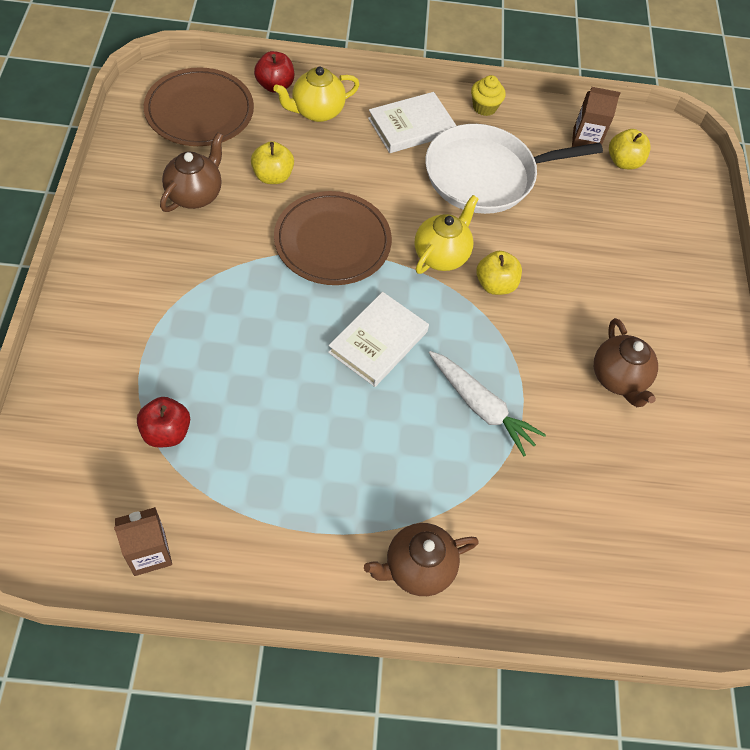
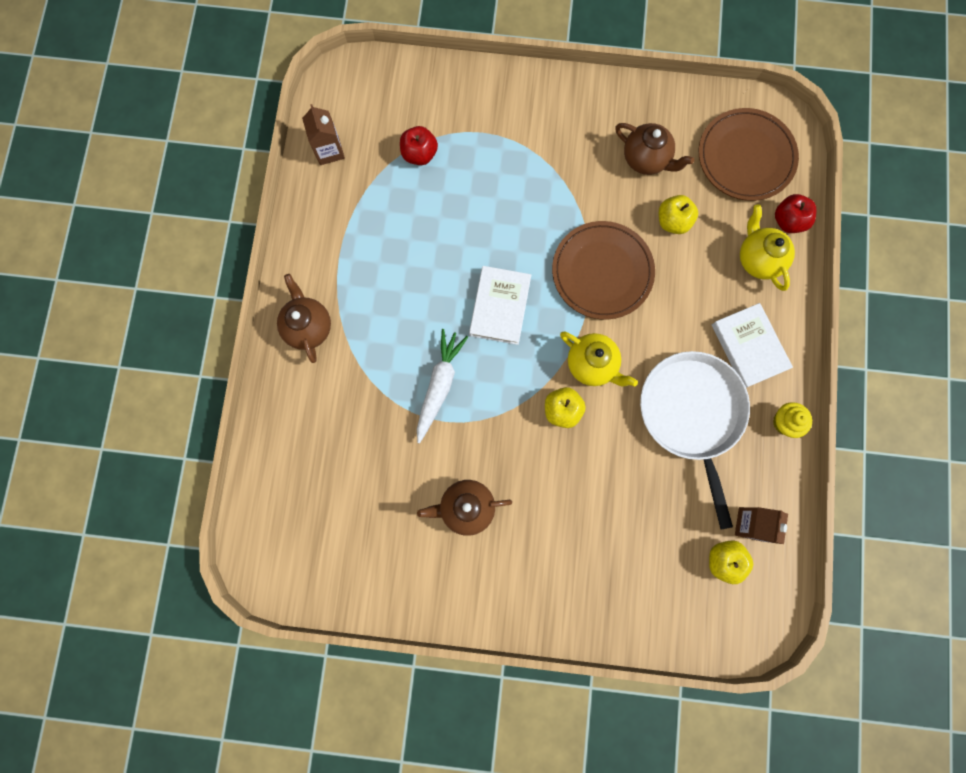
camera: 100 degrees right, 20 degrees up
white book [328,292,429,387] -> white book turned 60 degrees clockwise [469,266,531,345]
white carrot [429,351,546,456] -> white carrot turned 150 degrees clockwise [417,329,468,444]

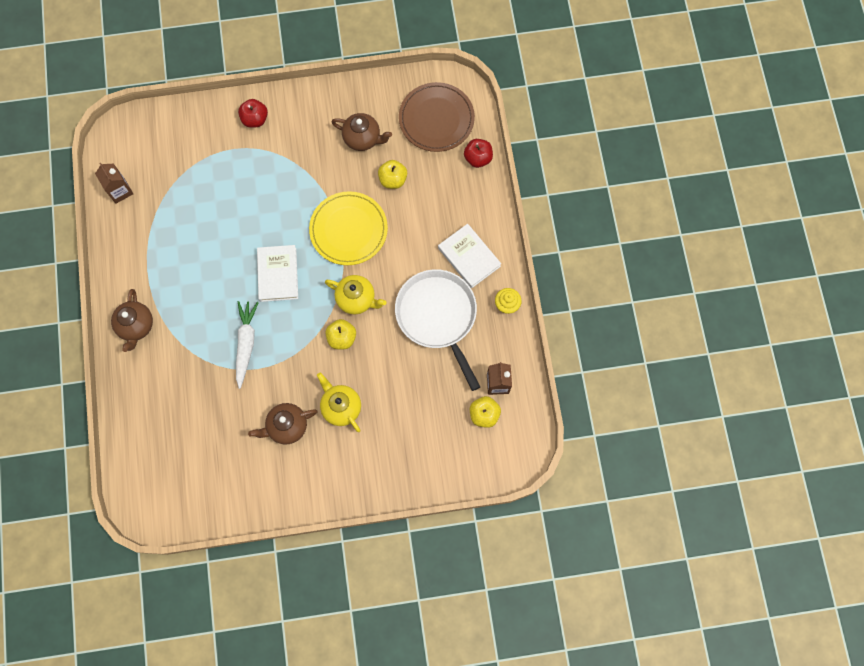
camera: 15 degrees left, 5 degrees down
brown teapot [277,274,331,363] -> brown teapot turned 150 degrees counterclockwise [111,289,153,352]
red apple [400,126,438,165] -> red apple moved to [238,99,268,128]
brown plate [552,221,655,320] -> yellow plate [309,191,388,265]
yellow teapot [740,204,795,291] -> yellow teapot moved to [317,373,361,432]

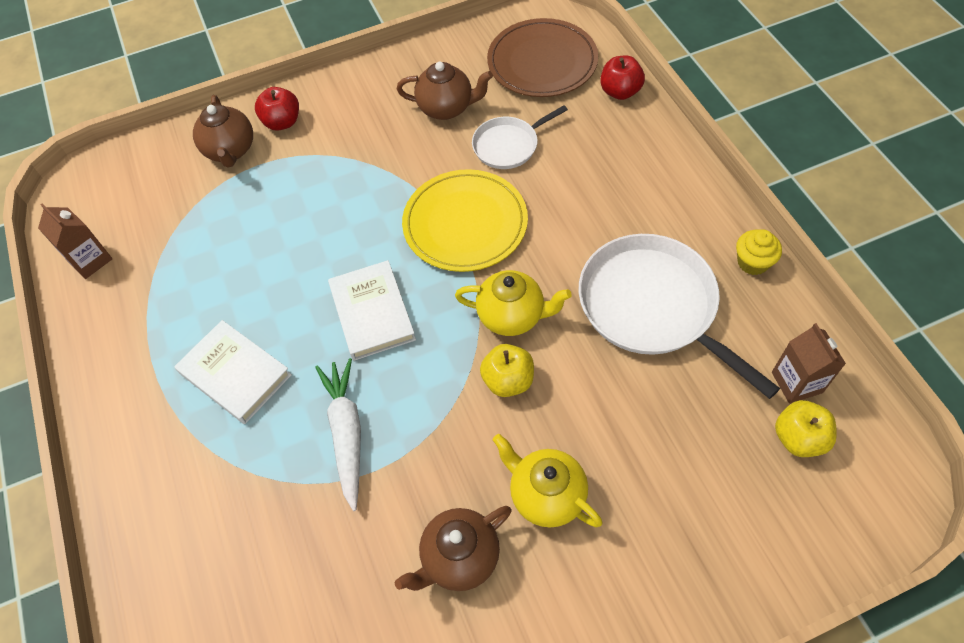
camera: 10 degrees left, 15 degrees down
brown teapot [111,289,153,352] -> brown teapot moved to [193,95,253,168]
yellow apple [378,160,407,189] -> white pan [472,105,568,169]
white book [438,224,501,288] -> white book moved to [174,320,292,424]

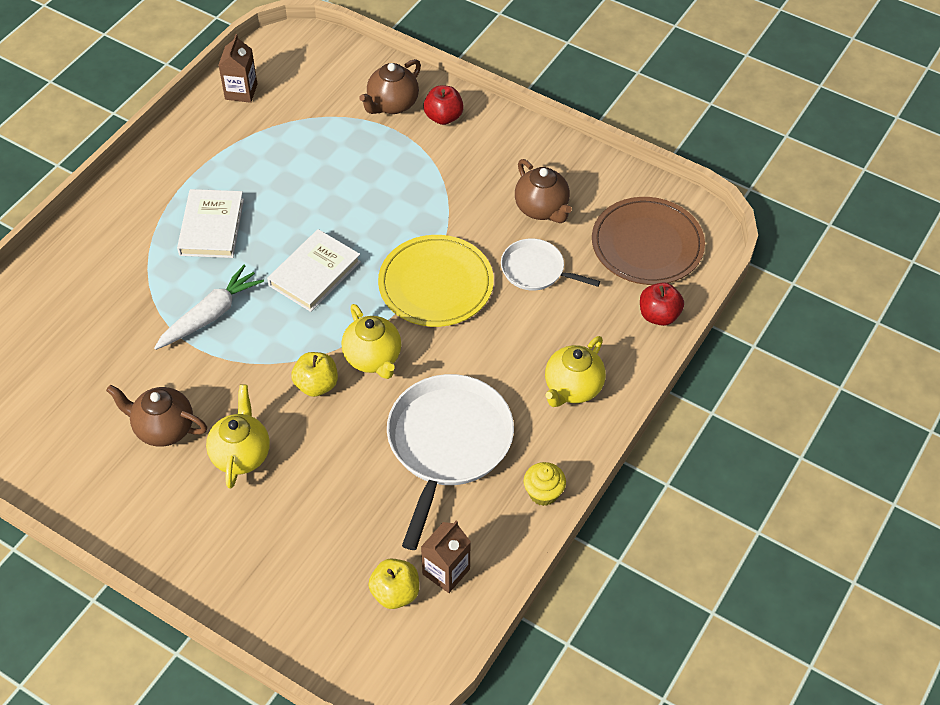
camera: 50 degrees right, 5 degrees down
none -> yellow teapot [545,336,606,407]

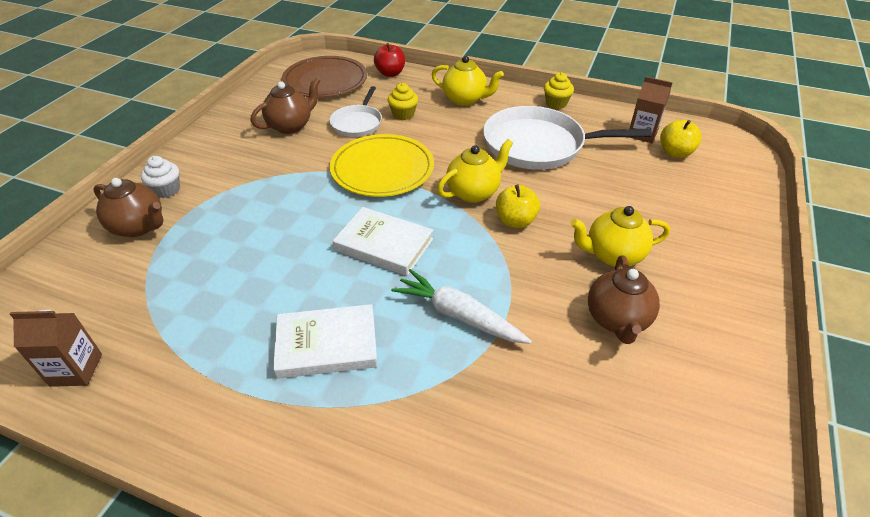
camera: 100 degrees left, 10 degrees down
red apple [423,86,464,125] -> white cupcake [141,156,180,198]
none -> yellow cupcake [388,83,418,120]

